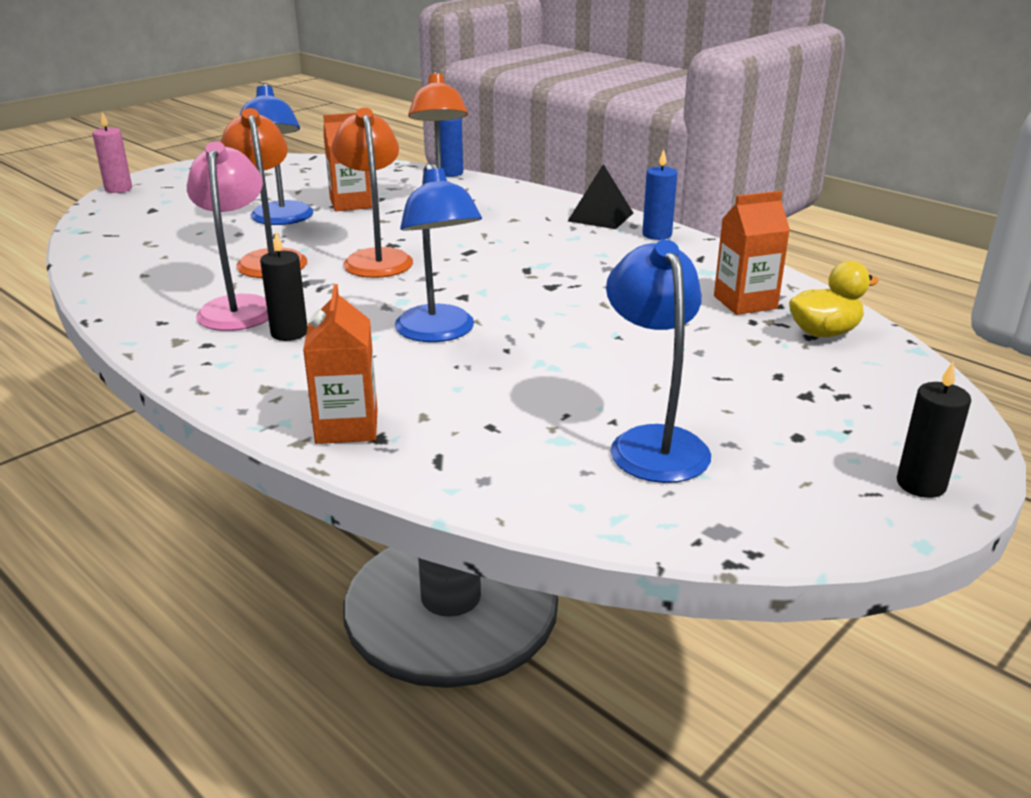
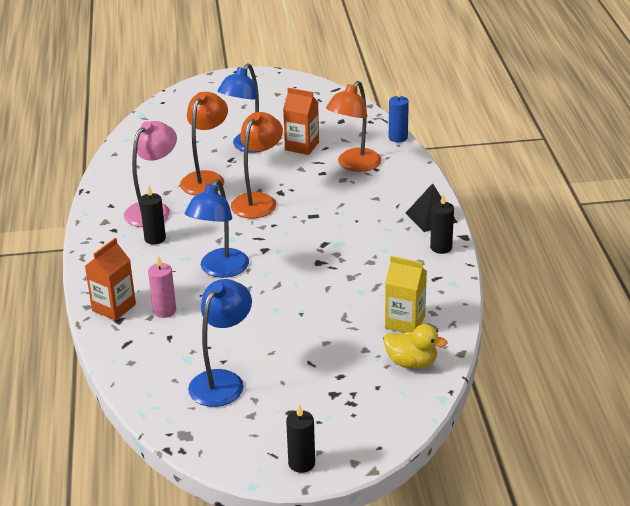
camera: 40 degrees right, 5 degrees up
pink candle [92,112,132,193] -> pink candle moved to [148,256,176,318]
blue candle [642,149,677,240] -> black candle [430,194,454,254]
orange carton [714,191,790,315] -> yellow carton [385,256,427,333]

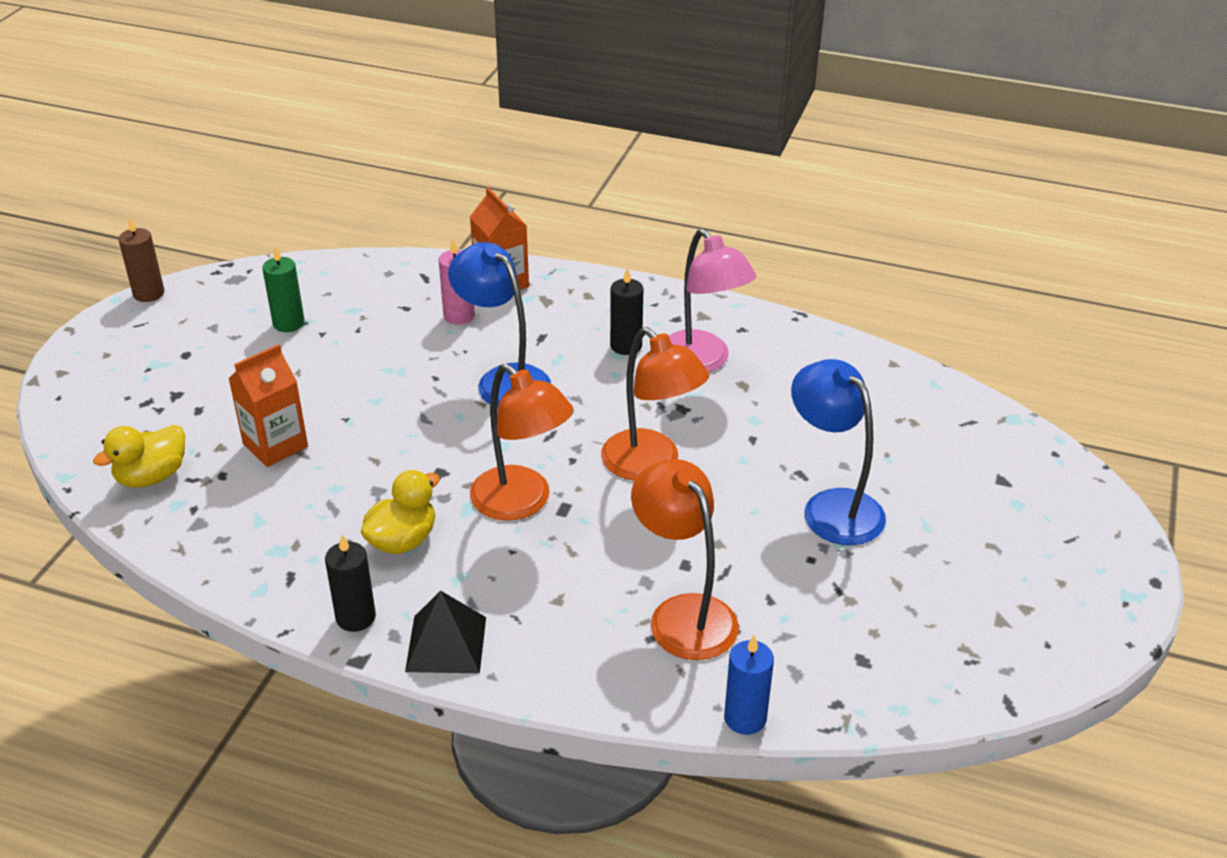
camera: 115 degrees right, 5 degrees up
orange lamp [180,92,228,195] -> orange lamp moved to [470,364,574,521]
blue lamp [188,279,252,407] -> green candle [262,246,305,332]
orange carton [283,88,319,155] -> orange carton moved to [228,344,308,467]
black candle [286,404,315,473] -> none
yellow carton [385,256,427,333] -> none
none -> brown candle [119,216,164,302]
none -> yellow duck [361,470,440,554]

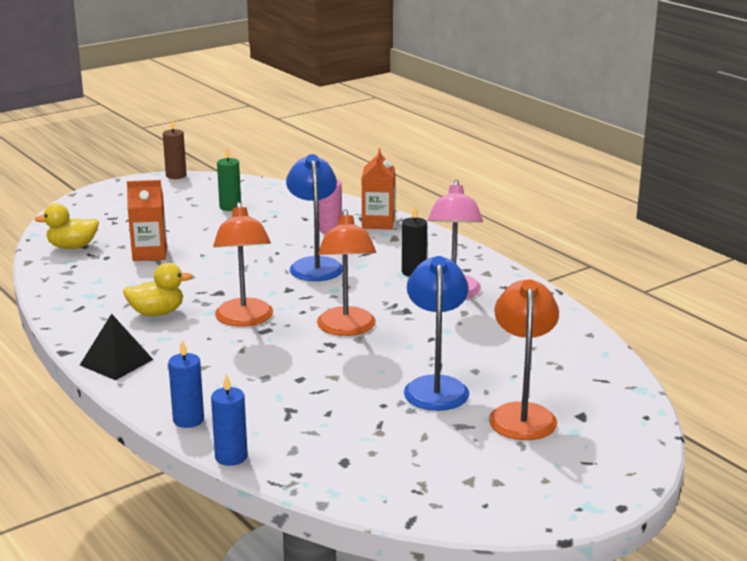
camera: 35 degrees right, 15 degrees down
black candle [325,534,376,632] -> none
orange lamp [631,459,739,660] -> orange lamp moved to [489,279,559,440]
none -> blue candle [168,340,204,428]

